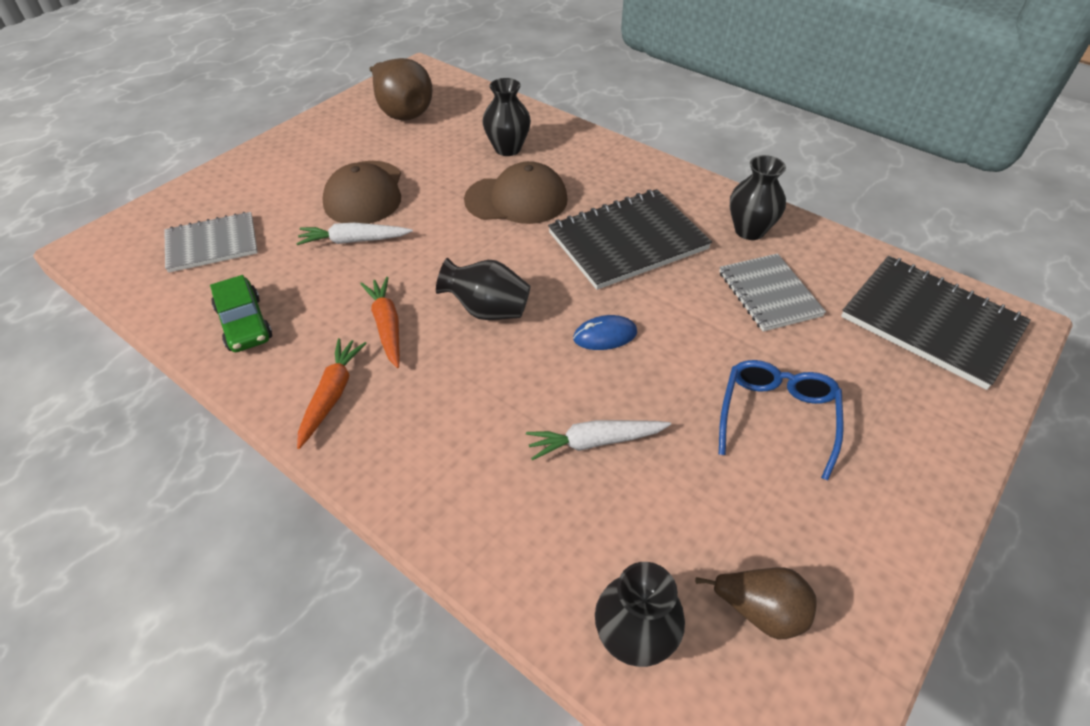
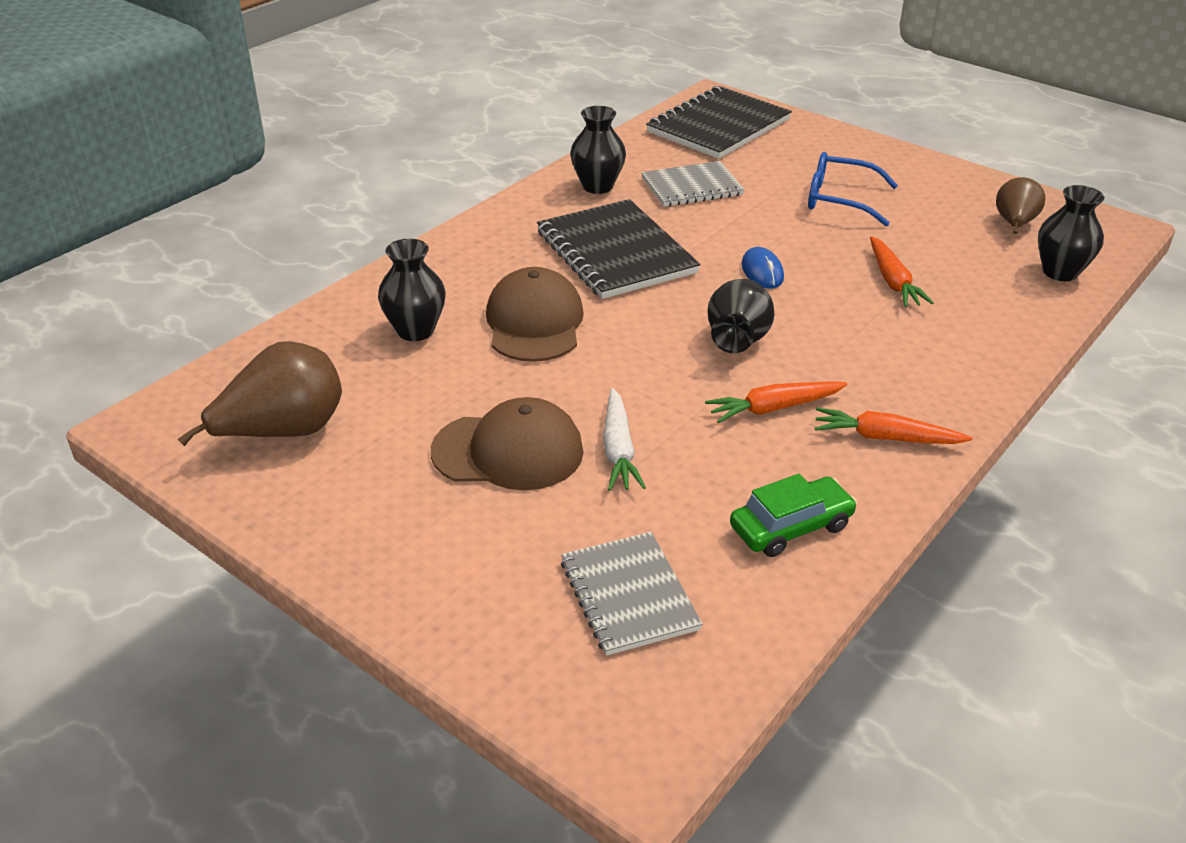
camera: 90 degrees left, 10 degrees down
white carrot [526,420,671,460] -> orange carrot [870,236,934,307]

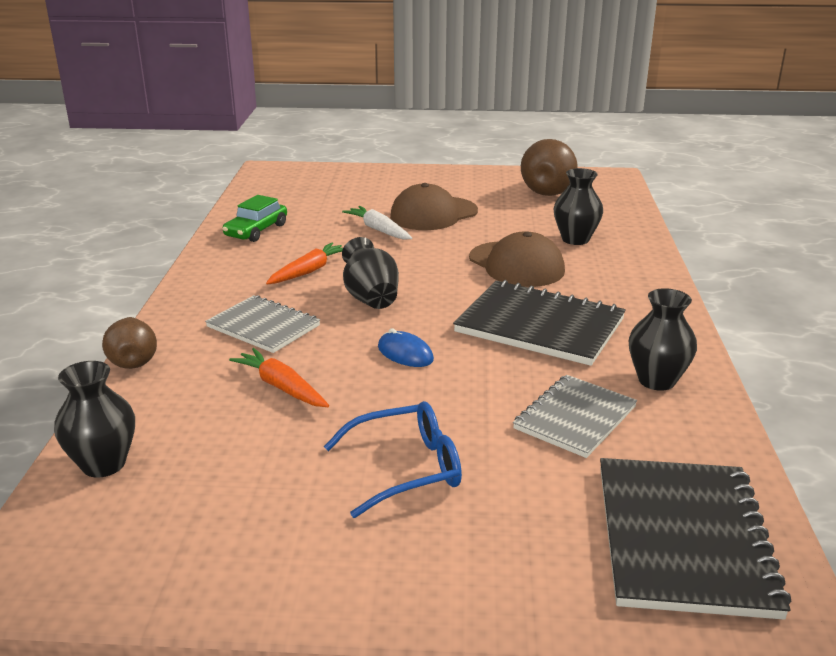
camera: 145 degrees right, 10 degrees down
grey notebook [561,532,703,656] -> grey notebook moved to [205,295,320,353]
orange carrot [815,407,973,444] -> none
brown pear [996,177,1046,234] -> brown pear moved to [102,317,157,369]

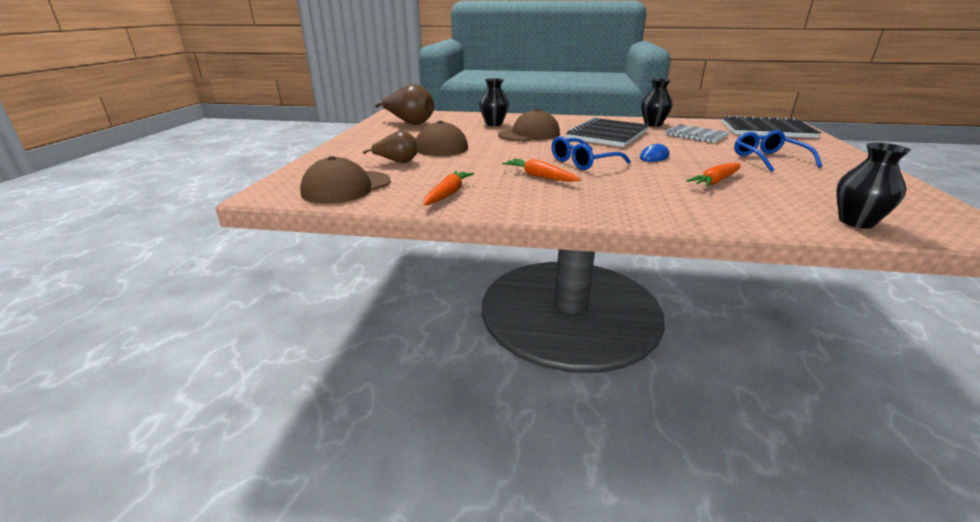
camera: 85 degrees left, 0 degrees up
brown pear [102,317,157,369] -> brown pear moved to [363,131,417,163]
grey notebook [205,295,320,353] -> none
green car [222,195,287,242] -> orange carrot [423,171,474,206]
white carrot [342,206,412,239] -> none
black vase [342,237,399,309] -> blue glasses [551,136,631,170]
none -> brown cap [300,156,391,204]

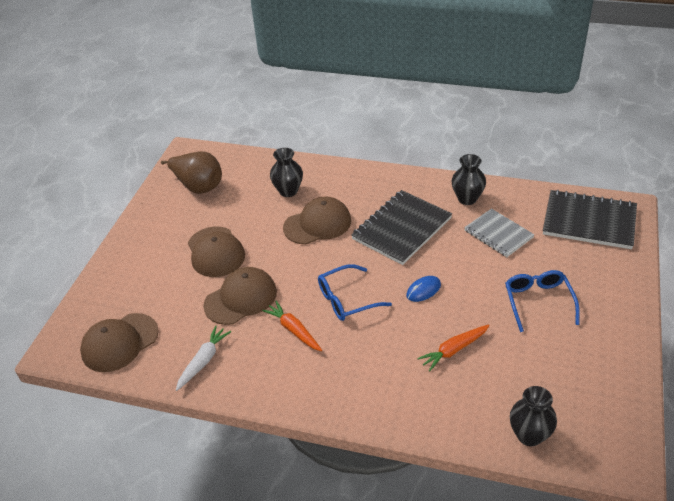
camera: 10 degrees right, 15 degrees up
brown pear [363,131,417,163] -> none
orange carrot [423,171,474,206] -> white carrot [176,326,231,391]
none -> brown cap [203,267,277,325]

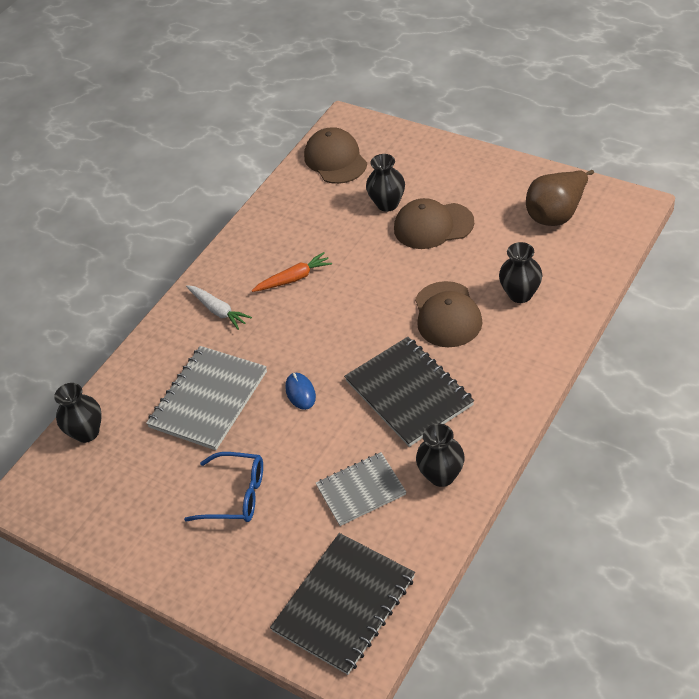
camera: 110 degrees right, 5 degrees up
white carrot [176,326,231,391] -> white carrot moved to [186,285,252,330]
brown cap [203,267,277,325] -> none
blue glasses [318,264,392,321] -> none
orange carrot [417,324,490,371] -> grey notebook [146,346,267,450]
none -> black vase [366,154,405,212]

